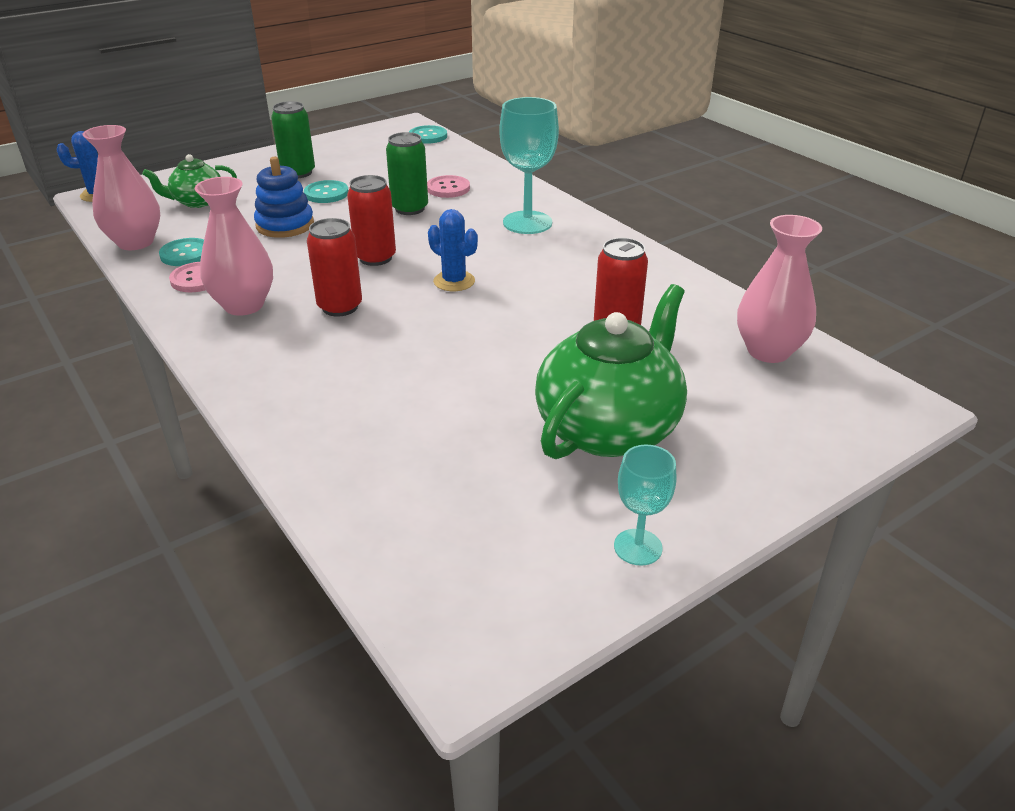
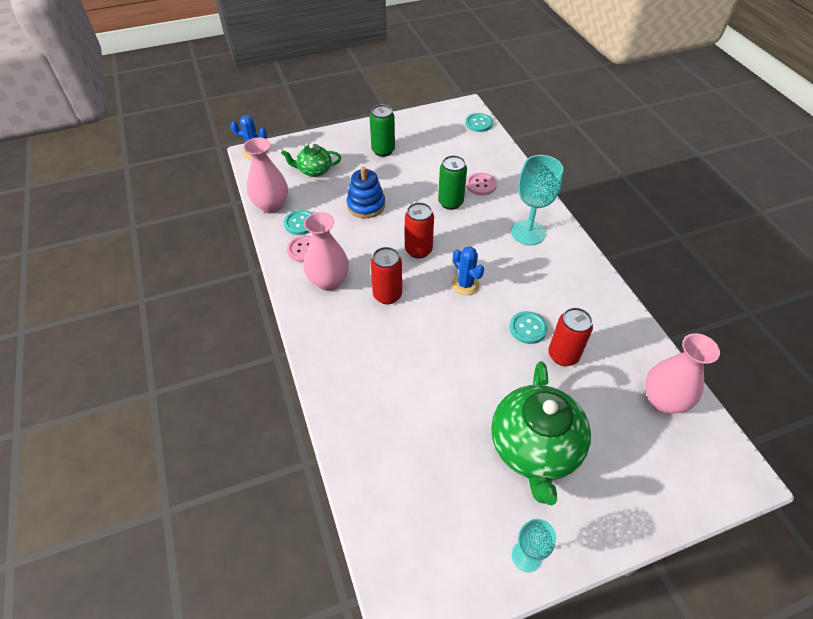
camera: 15 degrees right, 15 degrees up
turquoise button [304,180,348,203] -> turquoise button moved to [509,311,547,344]
green teapot [535,284,687,459] -> green teapot turned 135 degrees clockwise [491,361,591,505]

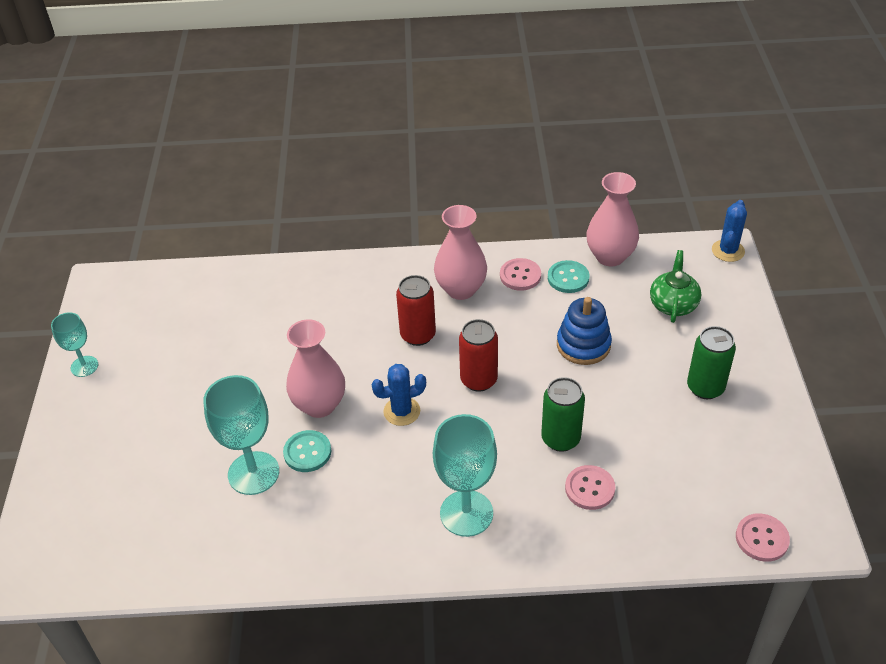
camera: 110 degrees right, 5 degrees down
turquoise button [465,113,493,132] -> pink button [736,513,790,562]
green teapot [491,361,591,505] -> none
red can [548,307,593,366] -> turquoise goblet [203,375,279,495]
pink vase [645,333,720,413] -> pink vase moved to [286,319,345,418]

